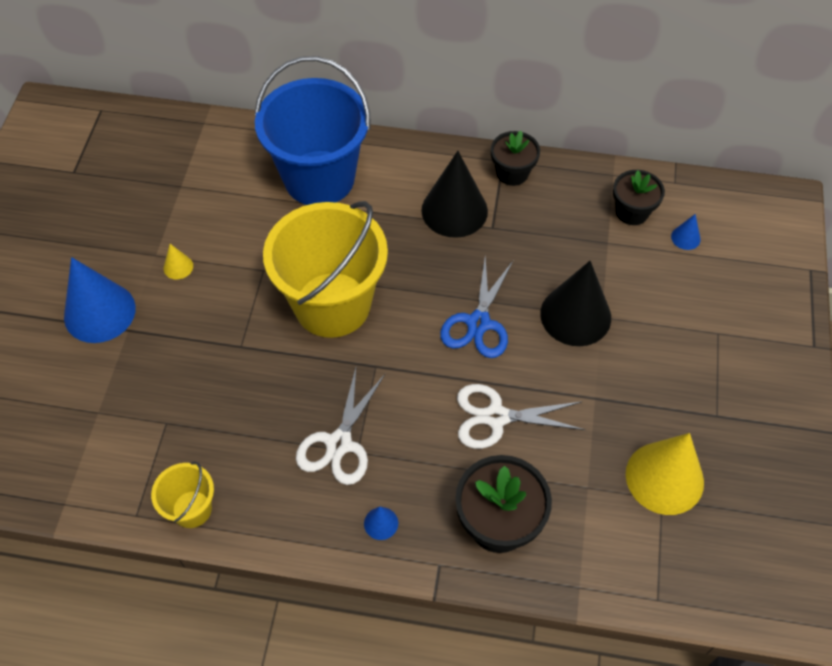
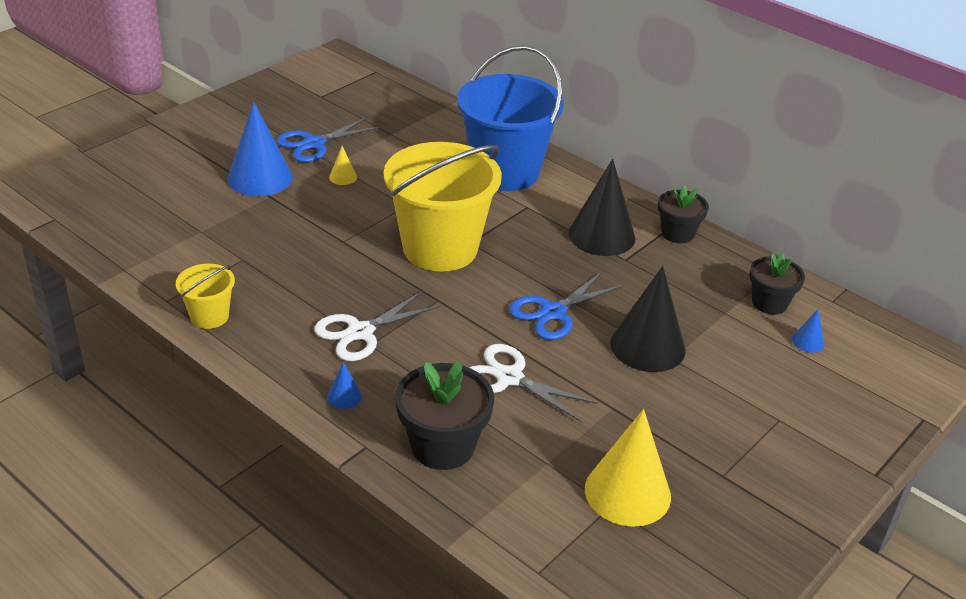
camera: 30 degrees right, 20 degrees down
none -> blue scissors [276,117,381,163]

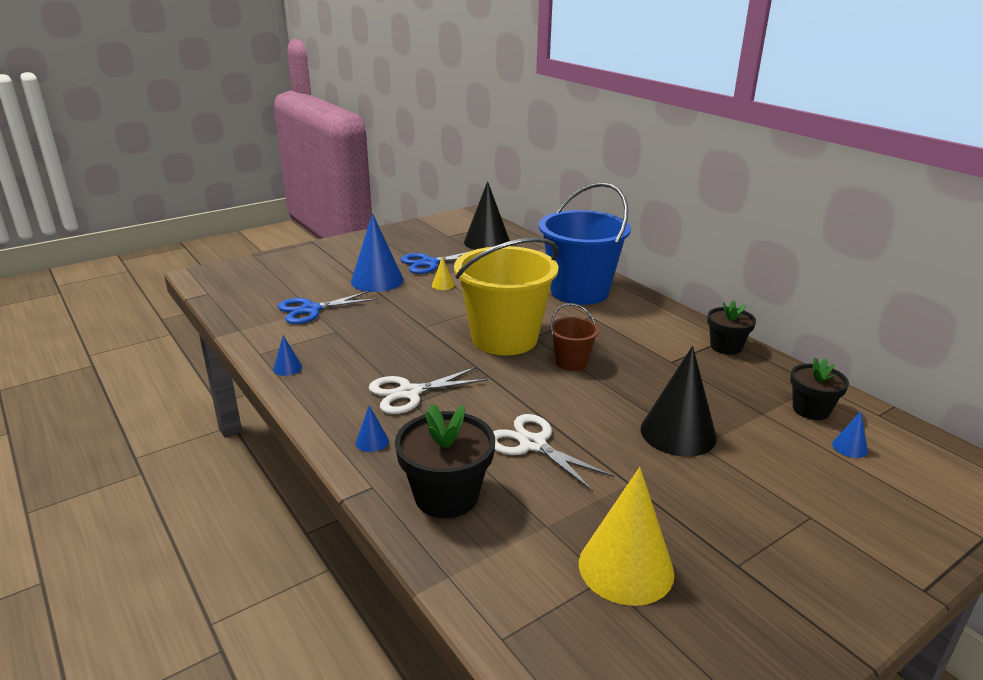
camera: 15 degrees right, 10 degrees down
yellow bucket [176,264,235,329] -> blue cone [273,336,302,376]
blue scissors [509,272,624,340] -> blue scissors moved to [277,291,378,324]
black cone [568,159,635,256] -> black cone moved to [464,181,510,250]
none -> brown bucket [550,303,599,371]

